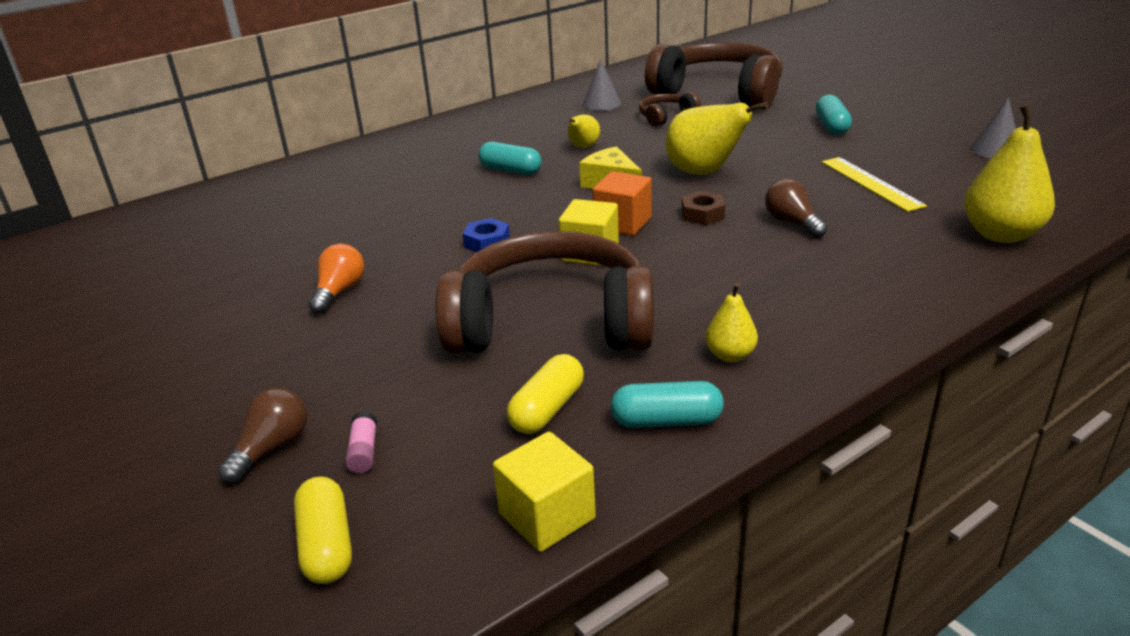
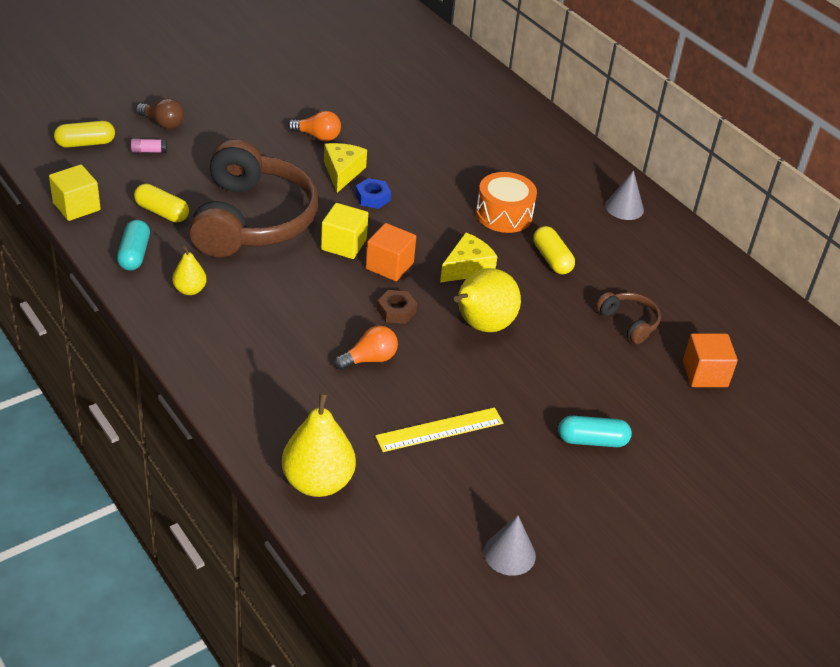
camera: 85 degrees right, 10 degrees up
turquoise capsule [479,142,542,175] -> orange drum [476,172,537,233]
yellow pear [567,114,600,148] -> yellow capsule [533,226,575,274]
grey cone [583,58,621,111] -> grey cone moved to [605,170,644,220]
brown headphones [645,42,783,107] -> orange cube [683,333,738,387]
brown light bulb [765,179,828,238] -> orange light bulb [334,326,398,370]
none -> yellow cheese [324,143,367,193]

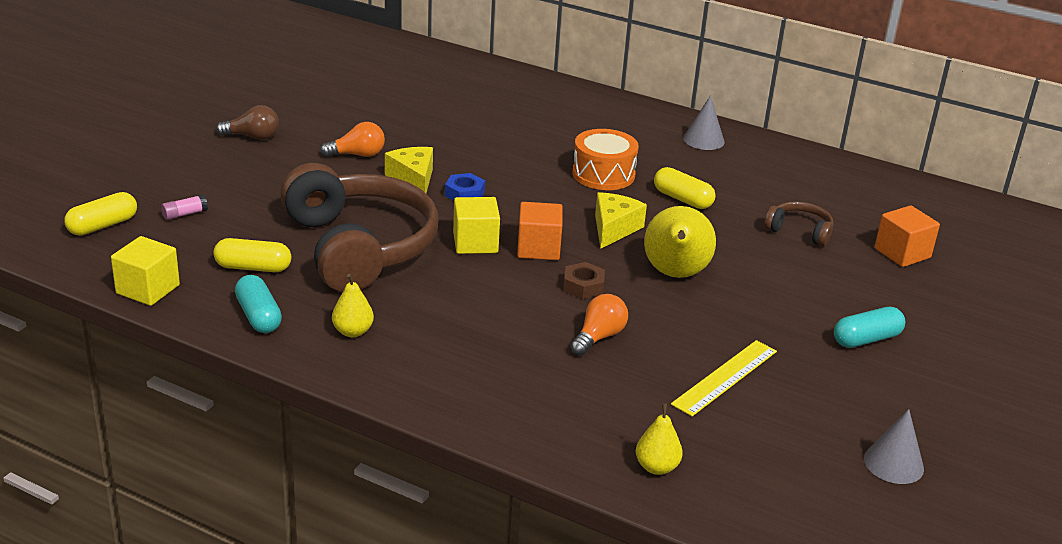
camera: 25 degrees left, 10 degrees down
brown light bulb [136,98,184,129] -> brown light bulb moved to [216,105,279,140]
yellow pear [282,392,356,497] -> yellow pear [636,403,683,475], size x0.53

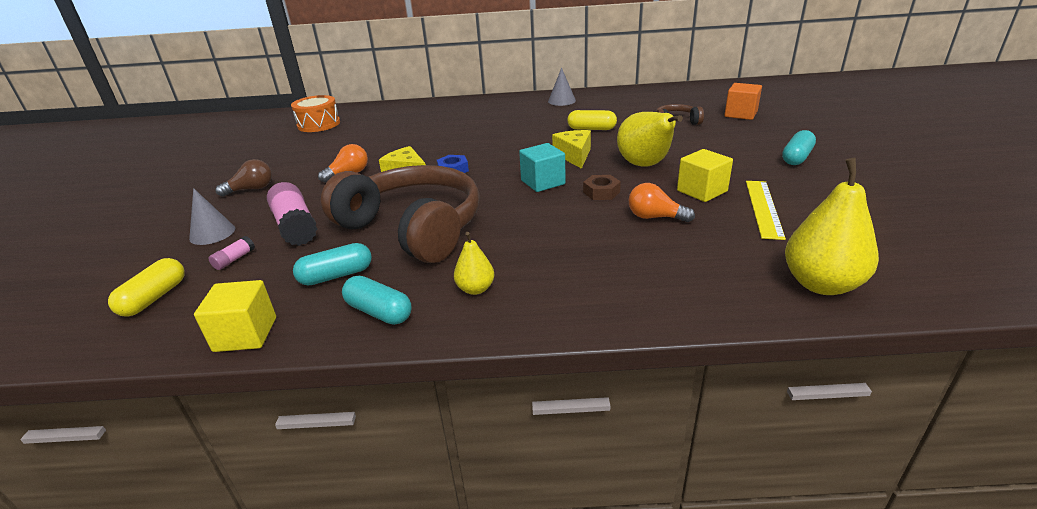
camera: 25 degrees left, 0 degrees up
yellow capsule [213,238,291,272] -> turquoise capsule [293,243,372,286]
yellow cube [453,197,500,254] -> yellow cube moved to [677,149,733,202]
orange cube [517,202,563,260] -> turquoise cube [519,143,566,192]
orange light bulb [570,294,628,356] -> orange light bulb turned 75 degrees counterclockwise [629,183,695,222]
orange drum [572,129,639,190] -> orange drum moved to [291,95,340,132]
yellow pear [636,403,683,475] -> yellow pear [785,158,879,295], size x1.88
grey cone [864,409,924,484] -> grey cone moved to [189,188,235,245]
none -> pink glue stick [267,182,317,246]

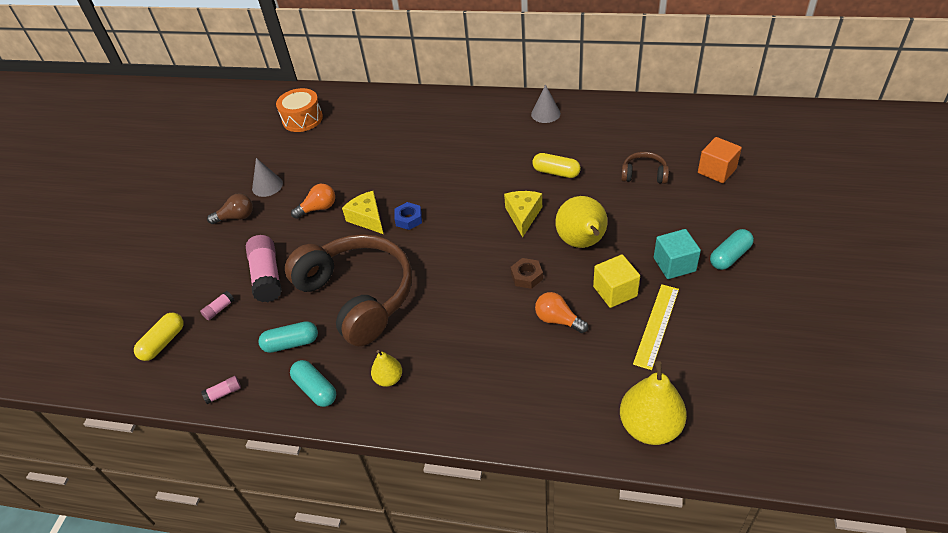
camera: 15 degrees right, 15 degrees up
grey cone [189,188,235,245] -> grey cone moved to [252,158,283,197]
yellow cube [194,280,276,352] -> pink glue stick [201,376,241,404]
turquoise cube [519,143,566,192] -> turquoise cube moved to [654,229,701,279]

